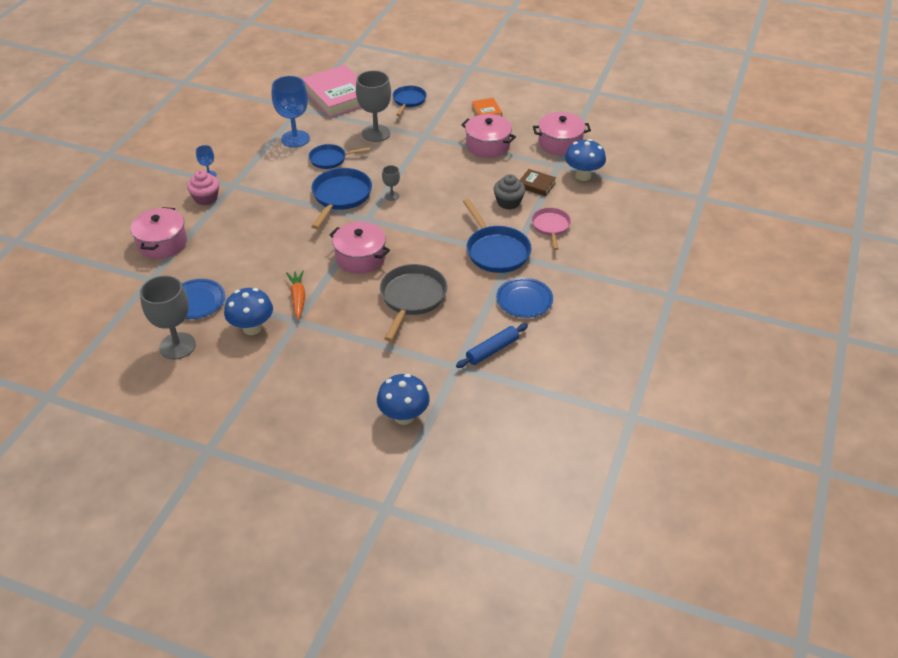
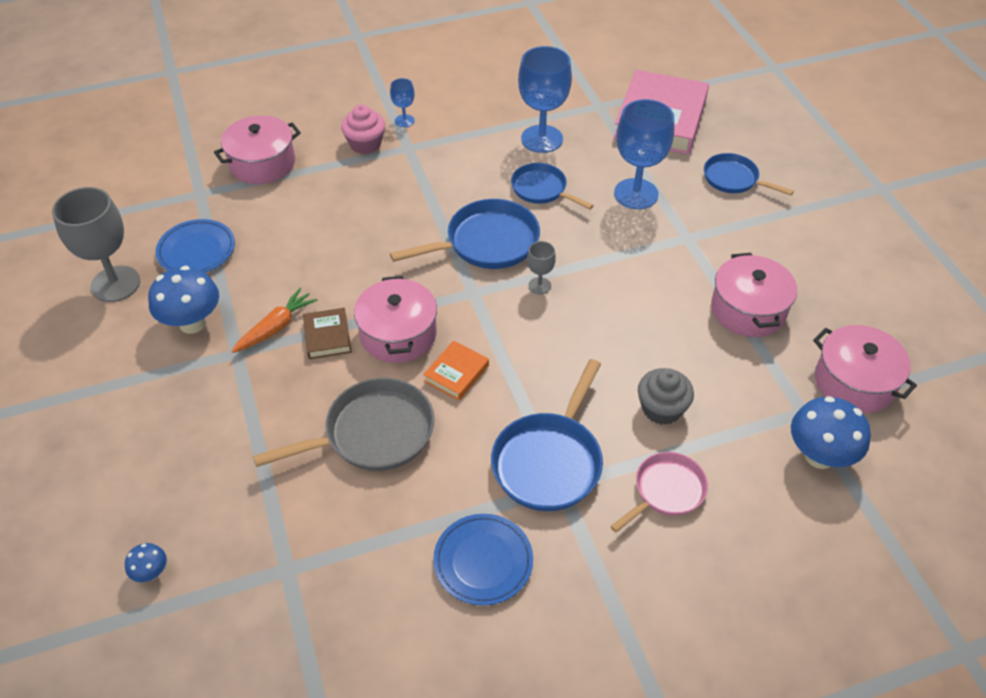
camera: 50 degrees right, 5 degrees up
grey goblet [356,71,391,142] -> blue goblet [614,99,674,209]
blue mushroom [377,374,430,425] -> blue mushroom [125,543,167,582], size x0.49
blue pan [392,85,427,116] -> blue pan turned 120 degrees counterclockwise [704,153,794,195]
blue rolling pin [456,323,528,368] -> none
orange book [472,98,502,117] -> orange book moved to [423,340,489,400]
brown book [520,169,556,196] -> brown book moved to [303,308,352,359]

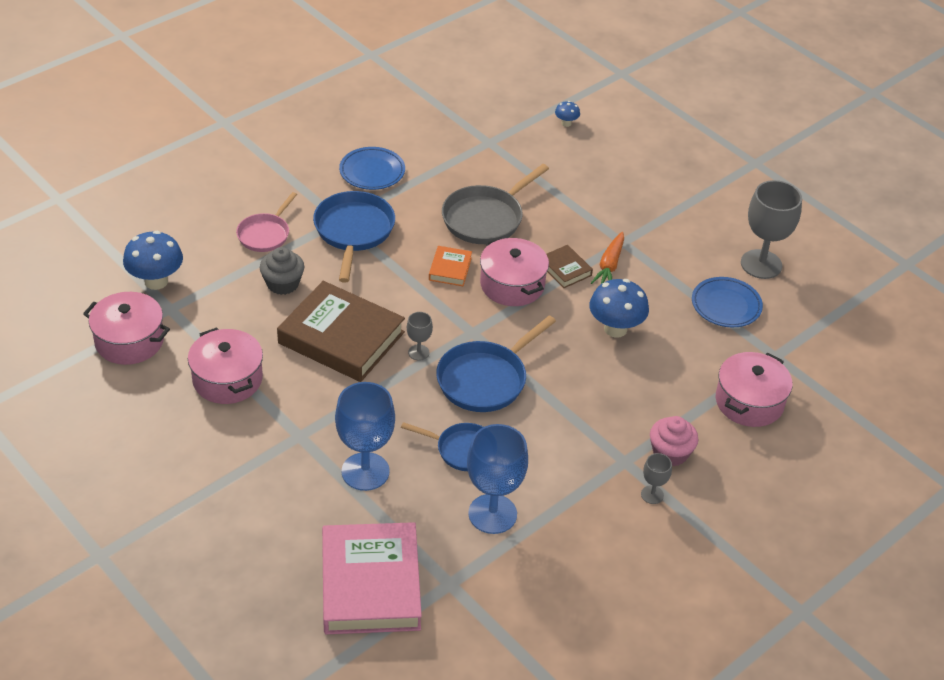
camera: 155 degrees right, 5 degrees down
blue mushroom [148,266,219,334] -> blue mushroom moved to [589,279,649,338]
blue goblet [390,78,415,127] -> grey goblet [641,453,672,504]
blue pan [704,153,794,195] -> none
none -> brown book [277,281,405,382]

